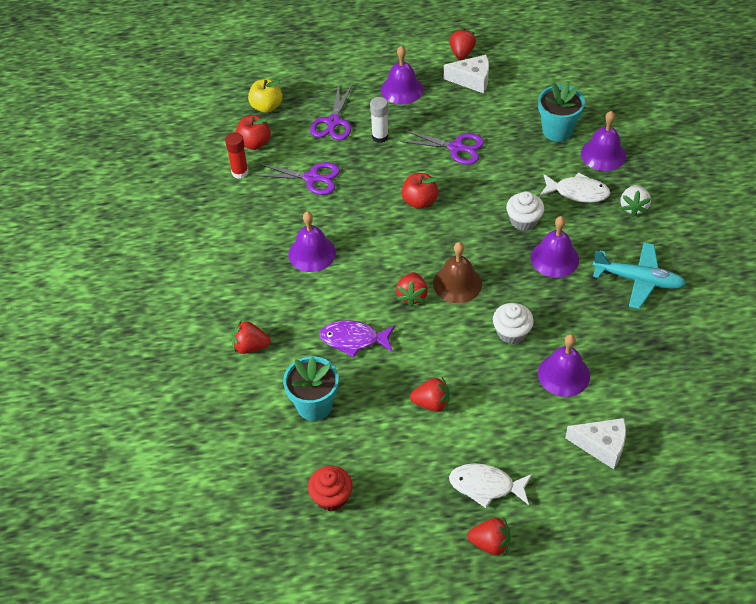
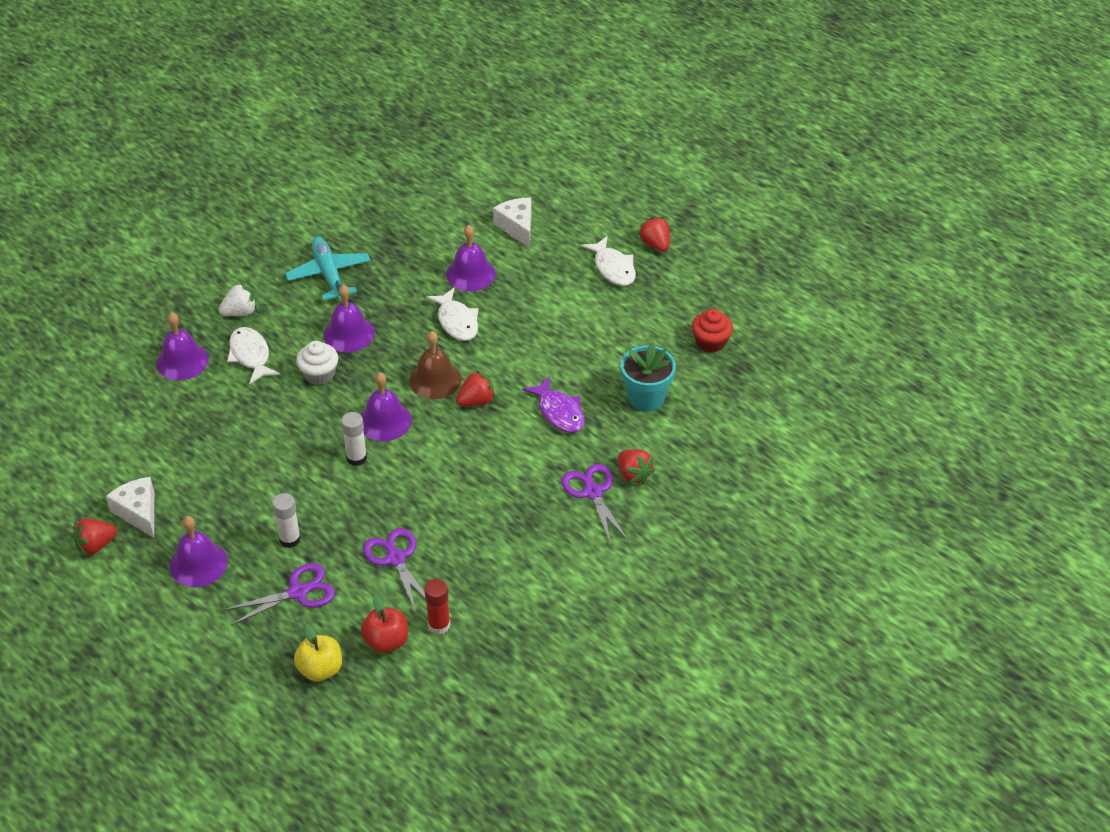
camera: 130 degrees left, 5 degrees down
purple bell [288,211,336,272] -> purple bell moved to [361,372,412,441]
purple scissors [400,130,484,165] -> purple scissors moved to [562,464,629,545]
red apple [401,173,438,209] -> white glue stick [341,412,367,466]
red strawberry [410,376,450,412] -> none
white cupcake [493,303,534,344] -> white fish [426,288,478,341]
turquoise flower pot [538,81,585,142] -> none

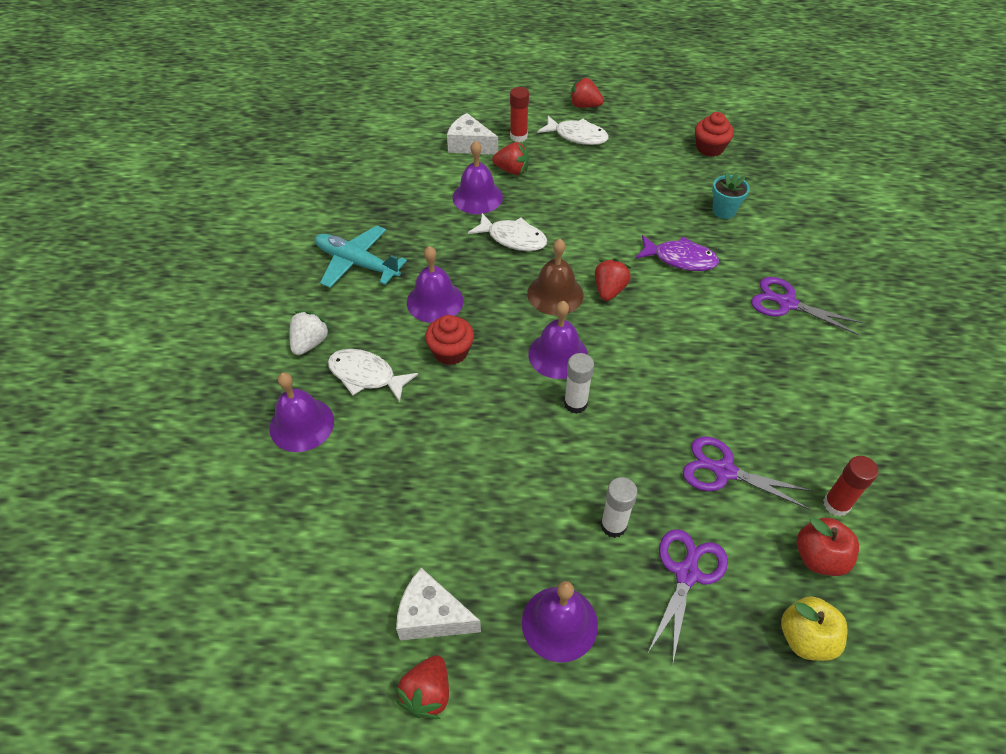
camera: 40 degrees left, 5 degrees up
white cupcake [296,341,338,385] -> red cupcake [425,315,474,365]
red strawberry [618,449,655,484] -> red strawberry moved to [492,142,529,175]
turquoise flower pot [621,342,676,412] -> turquoise flower pot [712,172,750,219], size x0.66
none -> red glue stick [510,87,529,142]

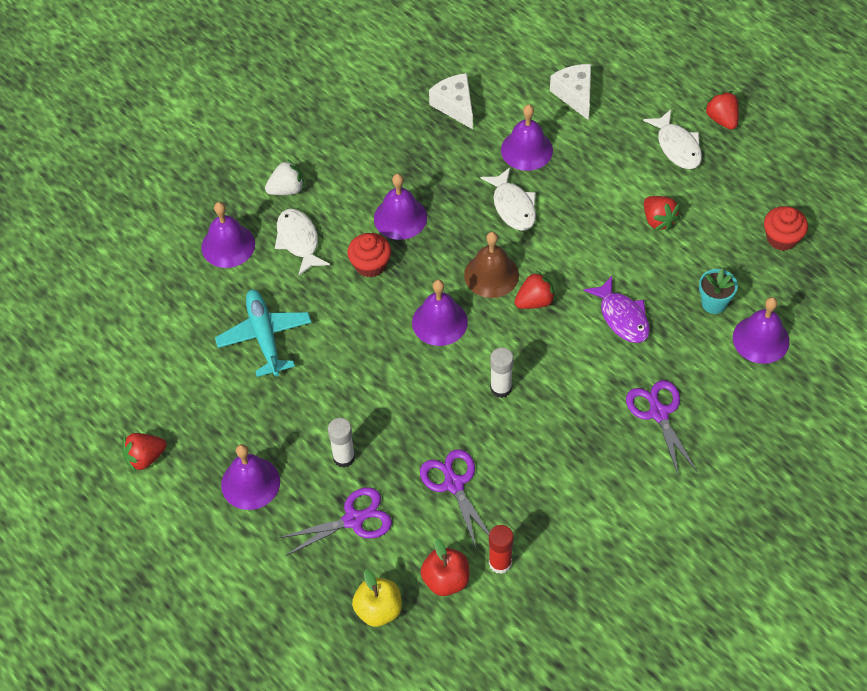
camera: 45 degrees right, 5 degrees up
turquoise plane [315,225,407,288] -> turquoise plane moved to [215,290,312,377]
white cheese [396,568,481,640] -> white cheese moved to [429,73,473,129]
red strawberry [492,142,529,175] -> red strawberry moved to [644,196,680,231]
red glue stick [510,87,529,142] -> none
white glue stick [564,353,594,414] -> white glue stick moved to [490,347,514,398]
none -> purple bell [733,297,790,364]

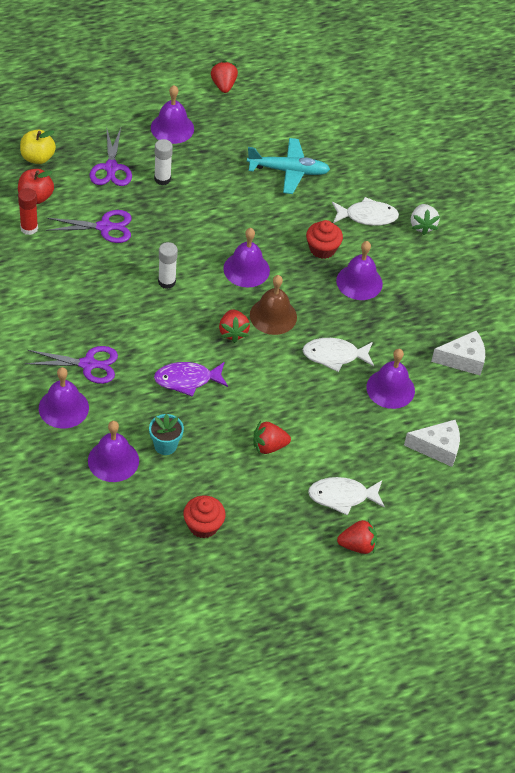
camera: 105 degrees right, 5 degrees down
purple bell [201,202,255,268] -> purple bell moved to [39,367,89,428]

